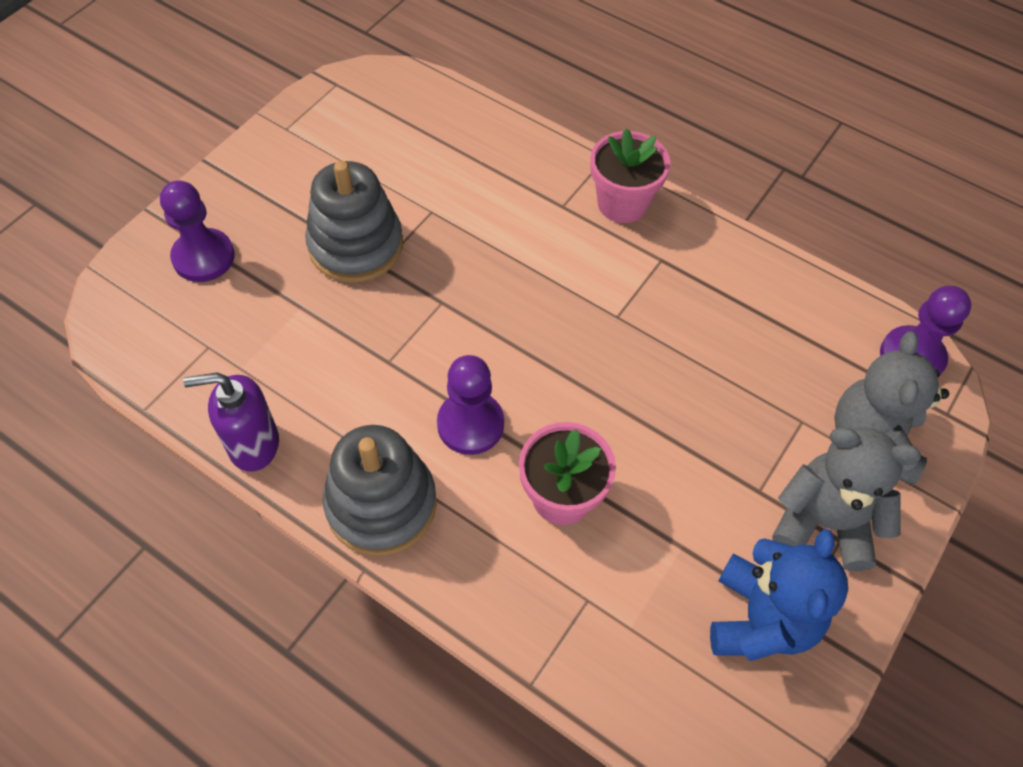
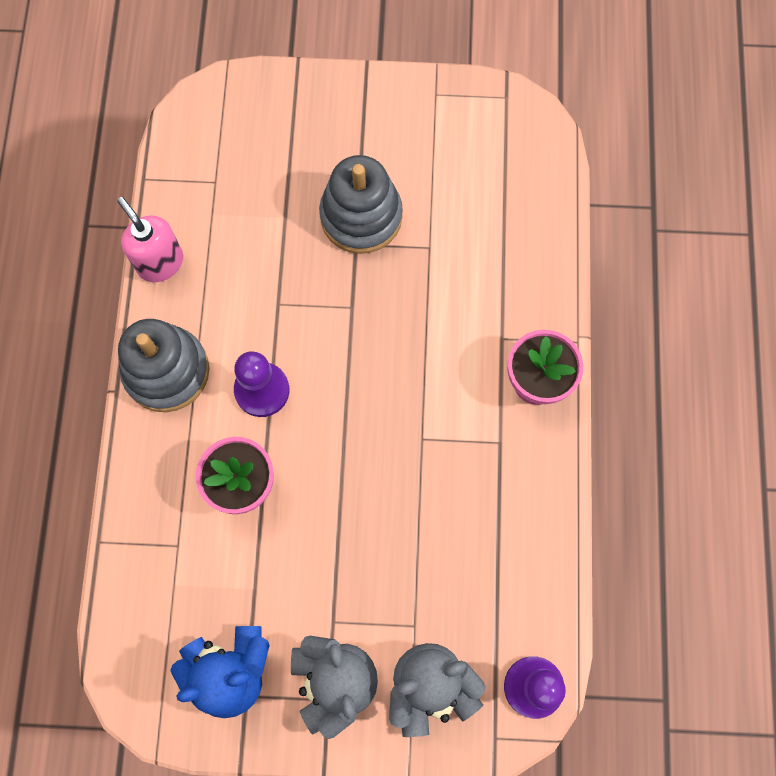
camera: 60 degrees right, 15 degrees up
purple pawn [160,180,235,282] -> none
purple soap dispenser [183,372,279,472] -> pink soap dispenser [117,197,183,282]

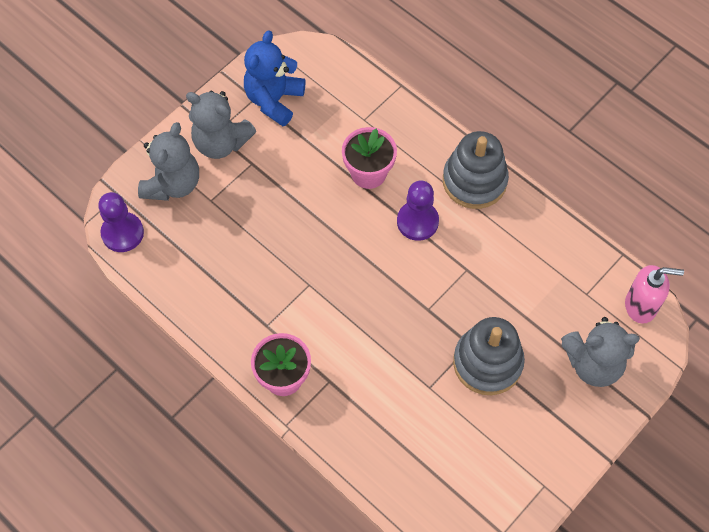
camera: 130 degrees right, 10 degrees down
pink soap dispenser [117,197,183,282] -> pink soap dispenser moved to [625,265,684,324]
none -> grey teddy bear [561,317,640,387]

